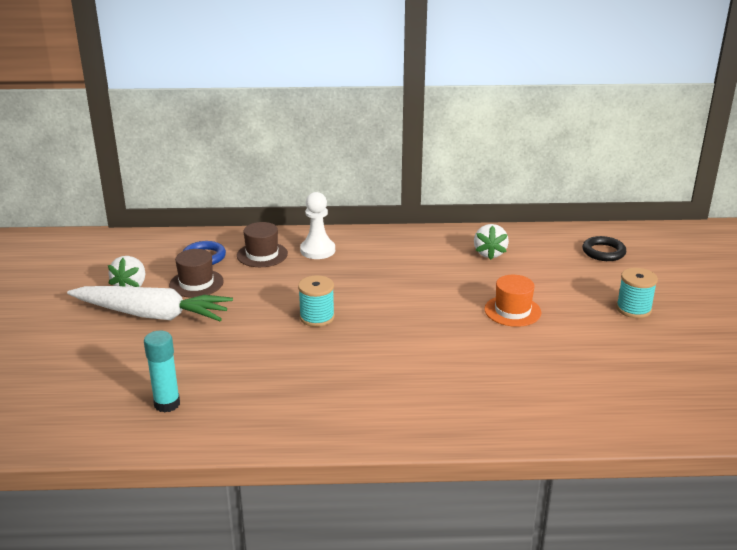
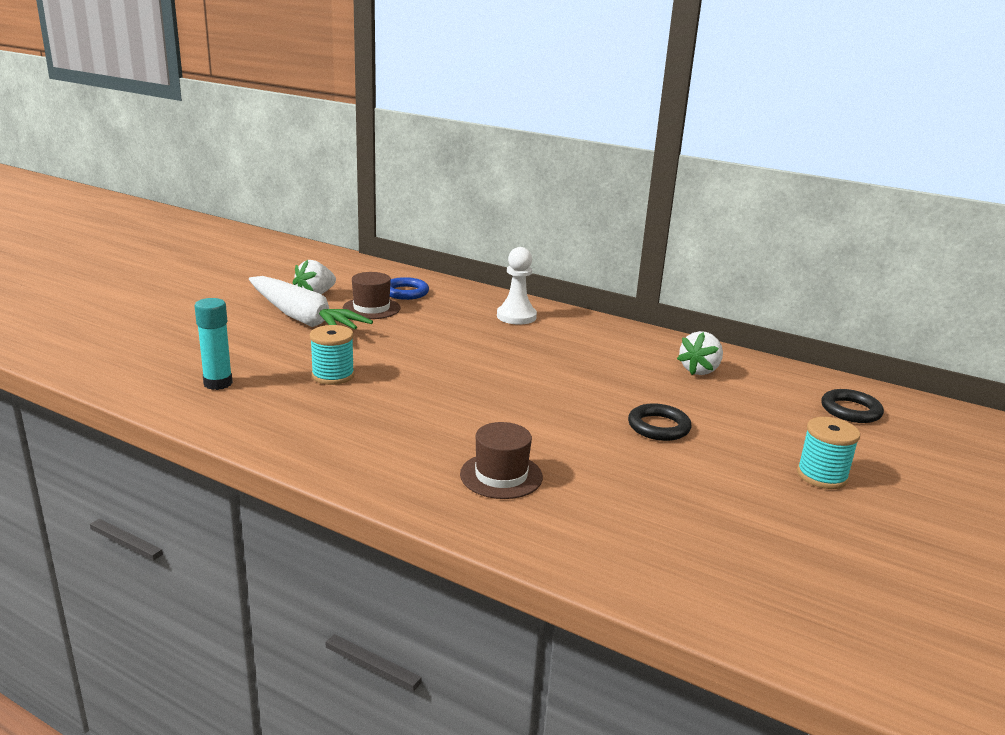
camera: 30 degrees right, 5 degrees down
brown hat [237,222,288,267] -> brown hat moved to [460,422,543,499]
turquoise spool [298,275,335,327] -> turquoise spool moved to [310,325,355,385]
orange hat [484,275,541,327] -> black ring [628,403,691,441]

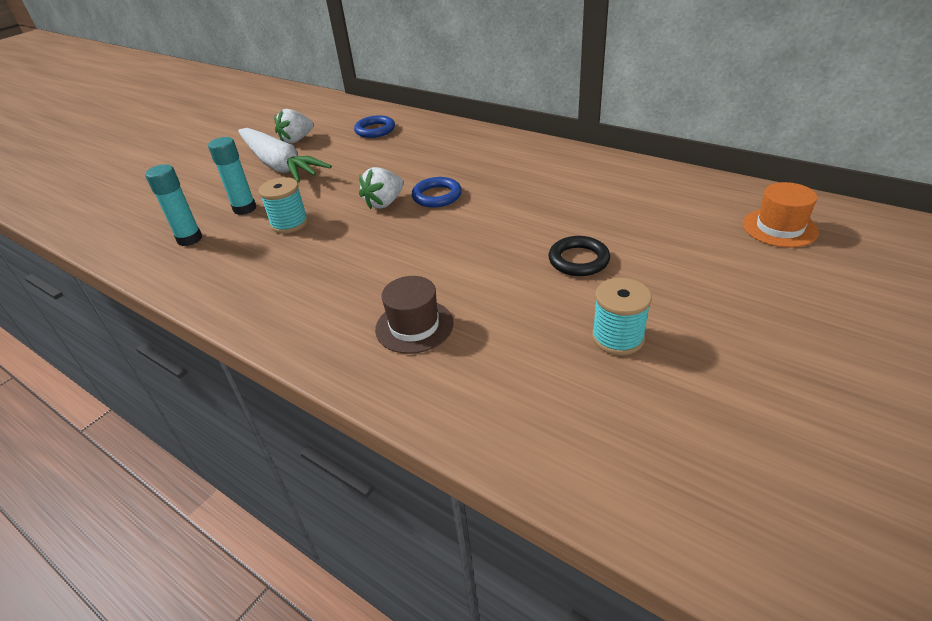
camera: 10 degrees right, 15 degrees up
brown hat [343,272,400,319] -> none
white pawn [497,247,537,325] -> none
white strawberry [677,331,723,375] -> white strawberry moved to [359,167,403,209]
turquoise spool [797,417,860,489] -> turquoise spool moved to [592,278,652,355]
black ring [821,389,884,423] -> orange hat [743,182,819,247]
none -> turquoise glue stick [208,137,256,215]
none -> blue ring [412,177,462,207]

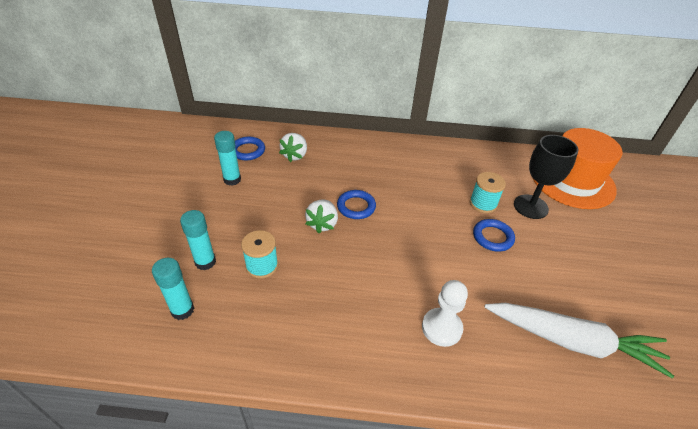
camera: 35 degrees left, 5 degrees up
white carrot [238,128,332,183] -> white carrot moved to [484,303,674,378]
white strawberry [274,109,314,143] -> white strawberry moved to [279,133,307,162]
brown hat [375,276,454,354] -> white pawn [422,280,468,347]
black ring [549,236,610,276] -> blue ring [473,219,515,252]
turquoise spool [592,278,652,355] -> turquoise spool moved to [470,172,506,213]
orange hat [743,182,819,247] -> orange hat [533,128,622,209], size x1.93
none -> turquoise glue stick [214,131,241,186]
none -> black goblet [514,135,579,219]

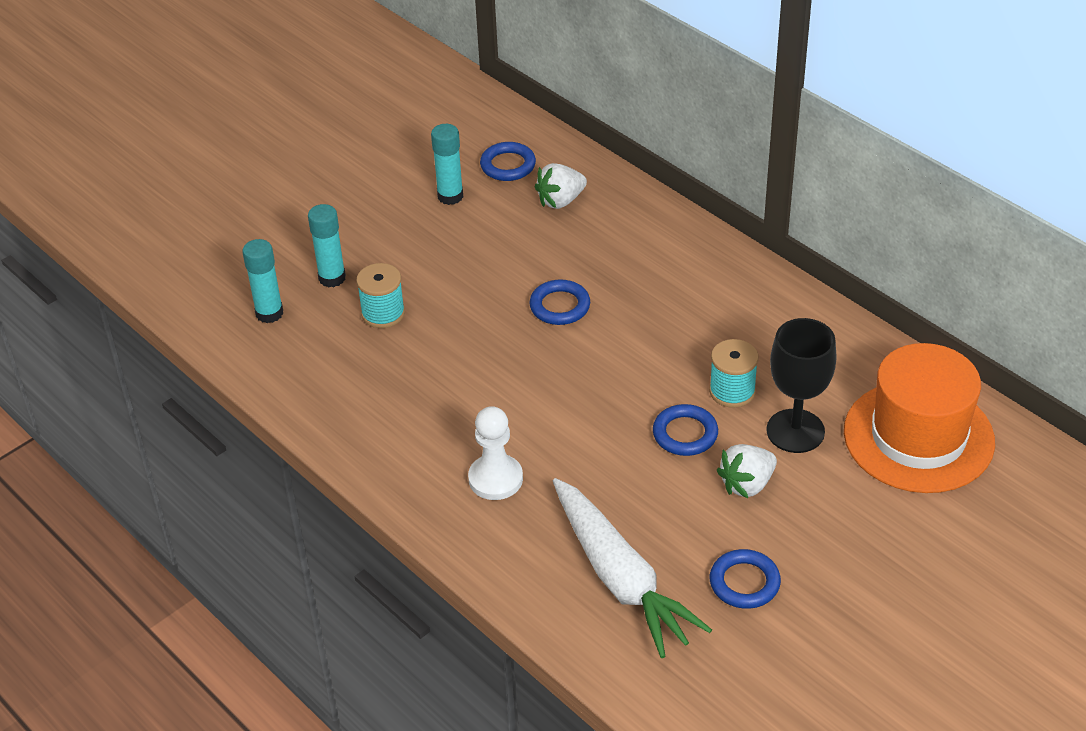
camera: 45 degrees right, 0 degrees up
white strawberry [305,200,338,233] -> white strawberry moved to [717,444,777,498]
none -> blue ring [710,549,781,609]

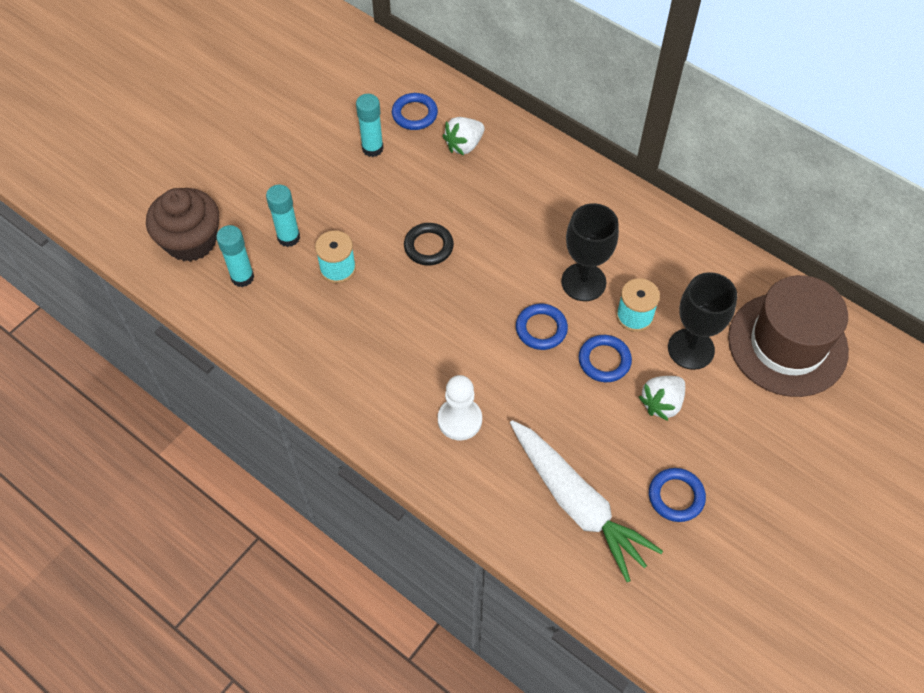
camera: 10 degrees left, 15 degrees up
blue ring [529,280,590,325] -> blue ring moved to [516,304,568,350]
orange hat [844,343,995,493] -> brown hat [728,275,849,397]
none -> brown cupcake [146,188,219,262]
none -> black ring [404,223,454,265]
none -> black goblet [561,203,619,301]

